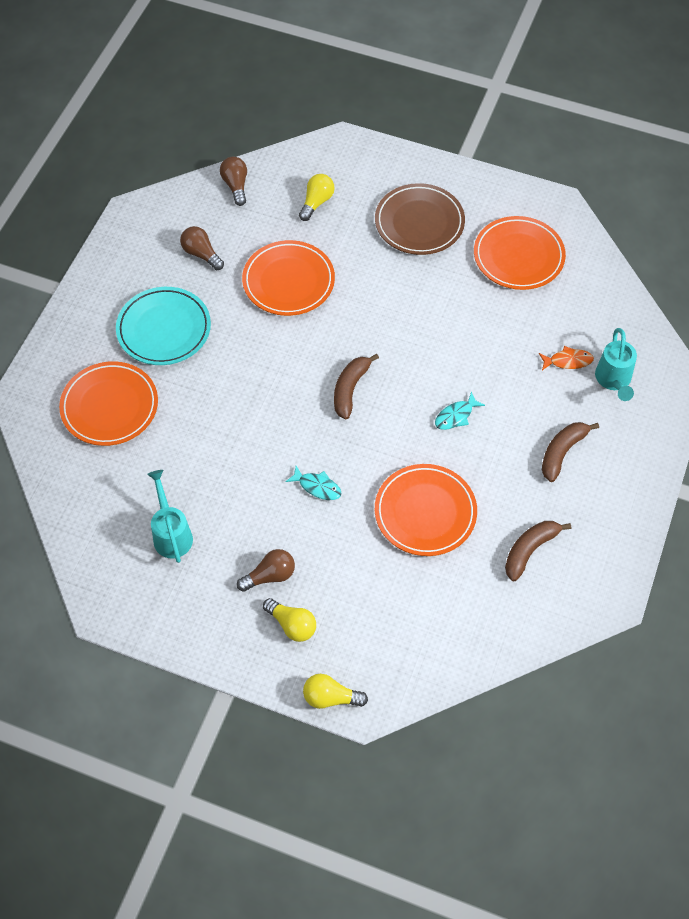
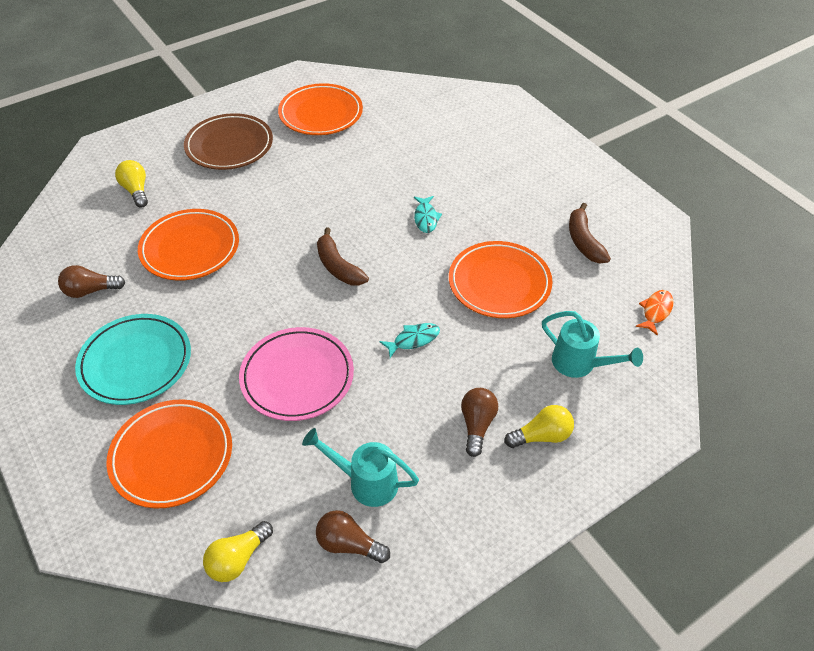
camera: 55 degrees left, 10 degrees down
brown light bulb [220,157,247,206] -> brown light bulb moved to [316,510,390,563]
yellow light bulb [303,674,368,709] -> yellow light bulb moved to [203,521,273,582]
orange fish [539,346,594,370] -> orange fish moved to [635,290,674,336]
brown banana [542,422,599,482] -> none
turquoise watering can [595,328,637,401] -> turquoise watering can moved to [542,311,643,378]
none -> pink plate [239,327,354,421]

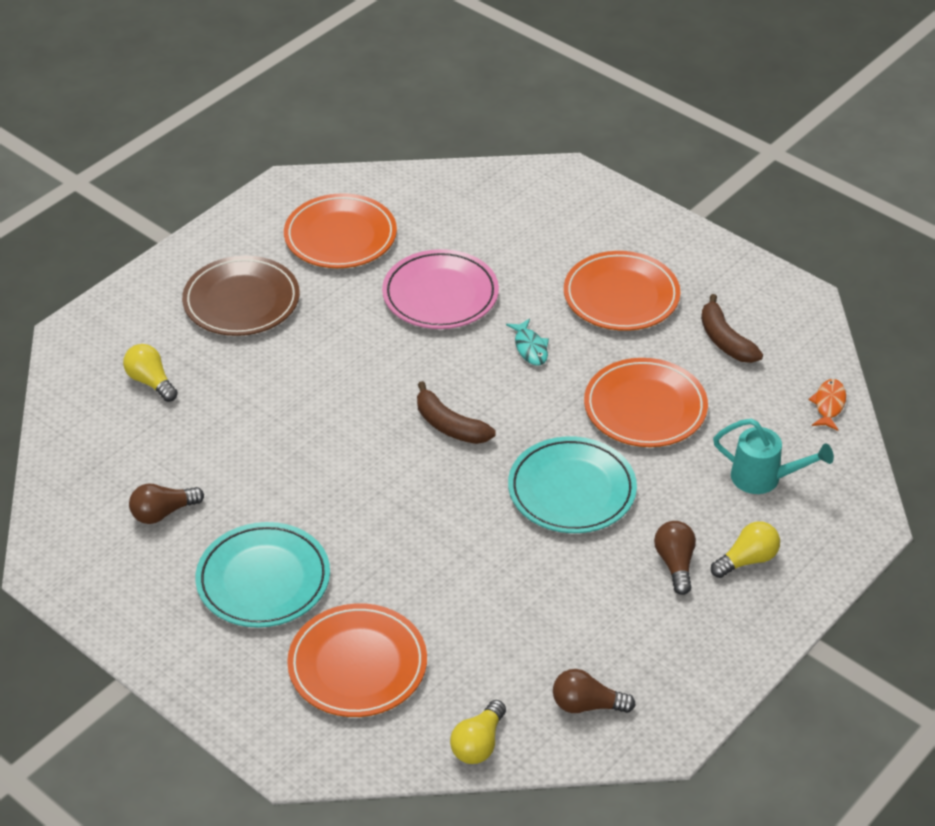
camera: 15 degrees left, 5 degrees down
orange plate [138,209,239,281] -> orange plate moved to [564,251,680,331]
pink plate [239,327,354,421] -> pink plate moved to [382,249,499,329]
turquoise watering can [302,428,419,507] -> none
turquoise fish [379,323,440,358] -> turquoise plate [508,436,637,533]

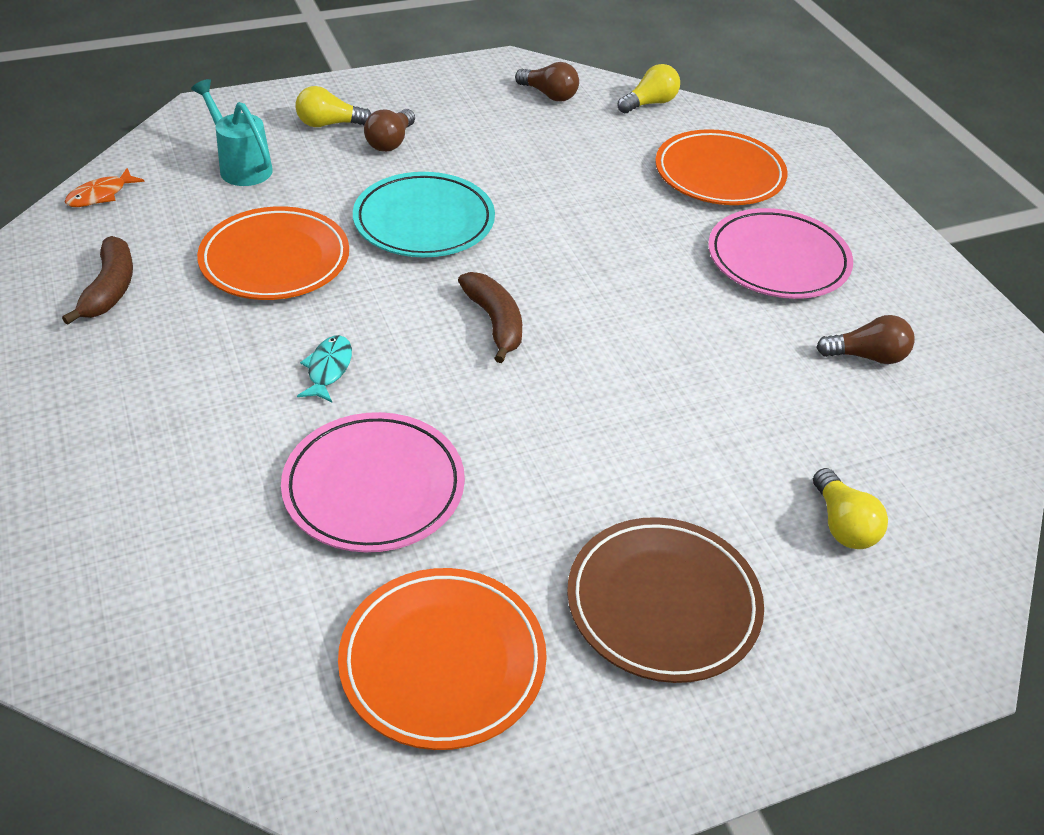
camera: 155 degrees left, 0 degrees up
turquoise plate [196,522,330,628] -> pink plate [708,208,853,299]
orange plate [564,251,680,331] -> none

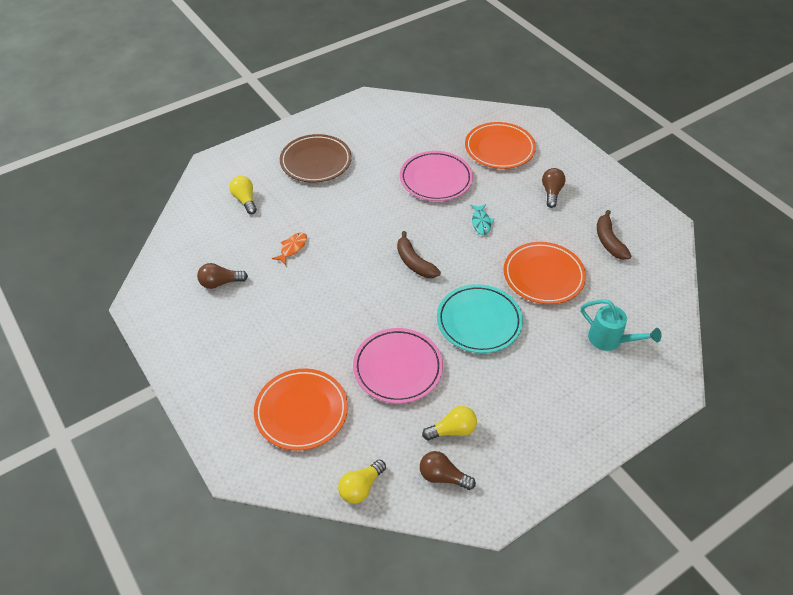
camera: 170 degrees right, 5 degrees up
orange fish [64,168,145,207] -> orange fish moved to [272,232,307,265]
yellow light bulb [296,86,371,127] -> yellow light bulb moved to [422,406,477,440]
orange plate [338,568,547,750] -> orange plate moved to [465,122,536,169]
brown light bulb [364,109,415,152] -> brown light bulb moved to [542,168,566,208]
pink plate [708,208,853,299] -> pink plate moved to [353,328,443,403]

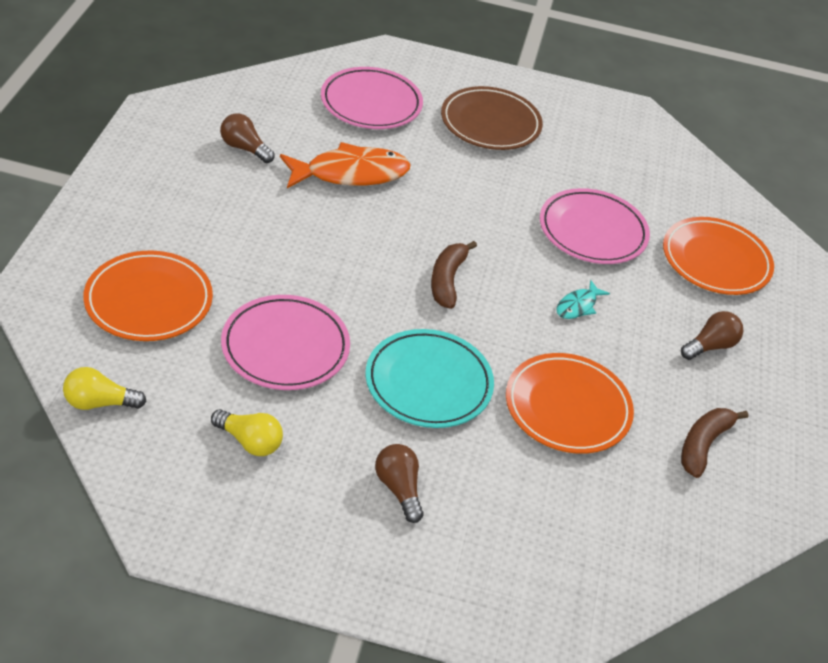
camera: 40 degrees right, 5 degrees down
yellow light bulb [229,176,257,214] -> pink plate [321,67,423,129]
orange fish [272,232,307,265] -> orange fish [280,142,410,188], size x2.09
brown light bulb [420,451,476,490] -> brown light bulb moved to [375,444,423,523]
turquoise watering can [581,299,661,351] -> none

